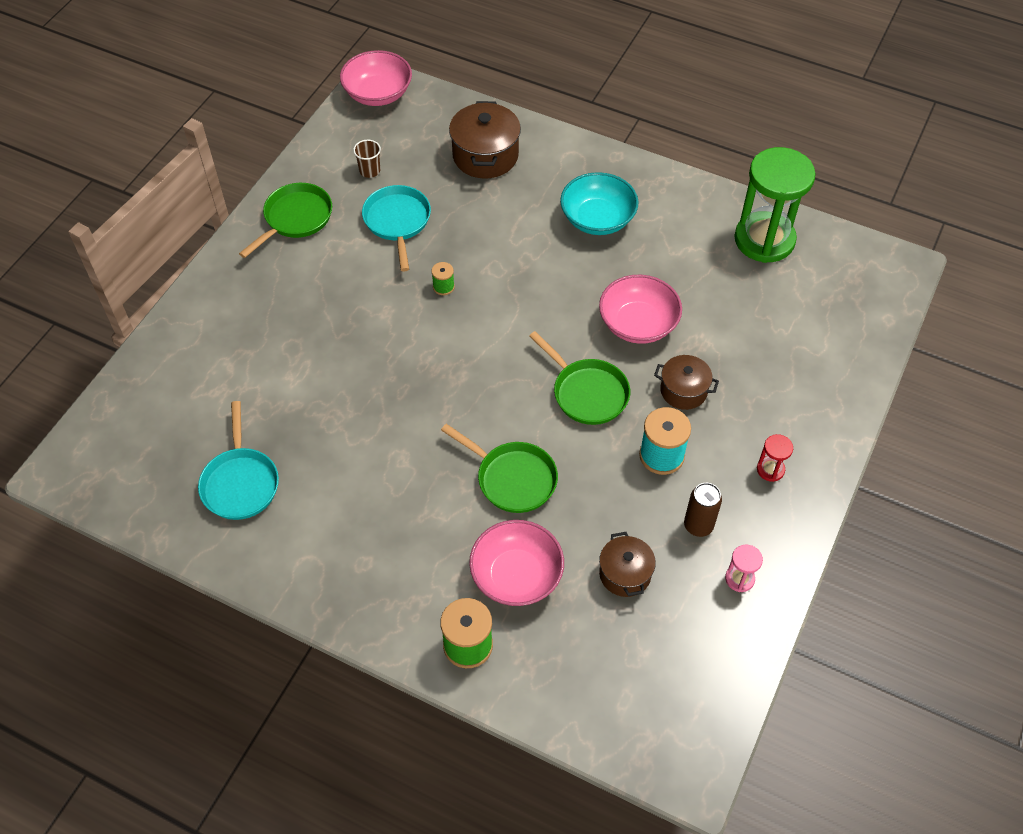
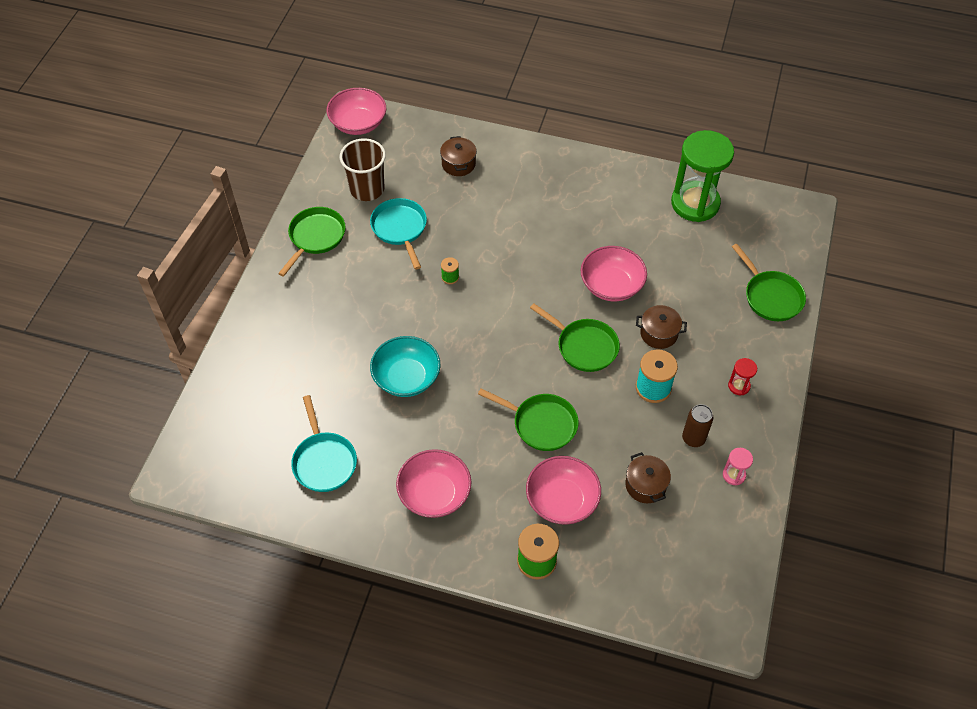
camera: 10 degrees left, 0 degrees up
brown cup [353,140,381,178] -> brown cup [340,138,386,201], size x1.99
brown pot [449,101,521,179] -> brown pot [440,136,477,176], size x0.63
turquoise bowl [560,172,638,235] -> turquoise bowl moved to [370,336,440,397]
none -> pink bowl [396,449,471,518]
none -> green pan [732,244,806,321]

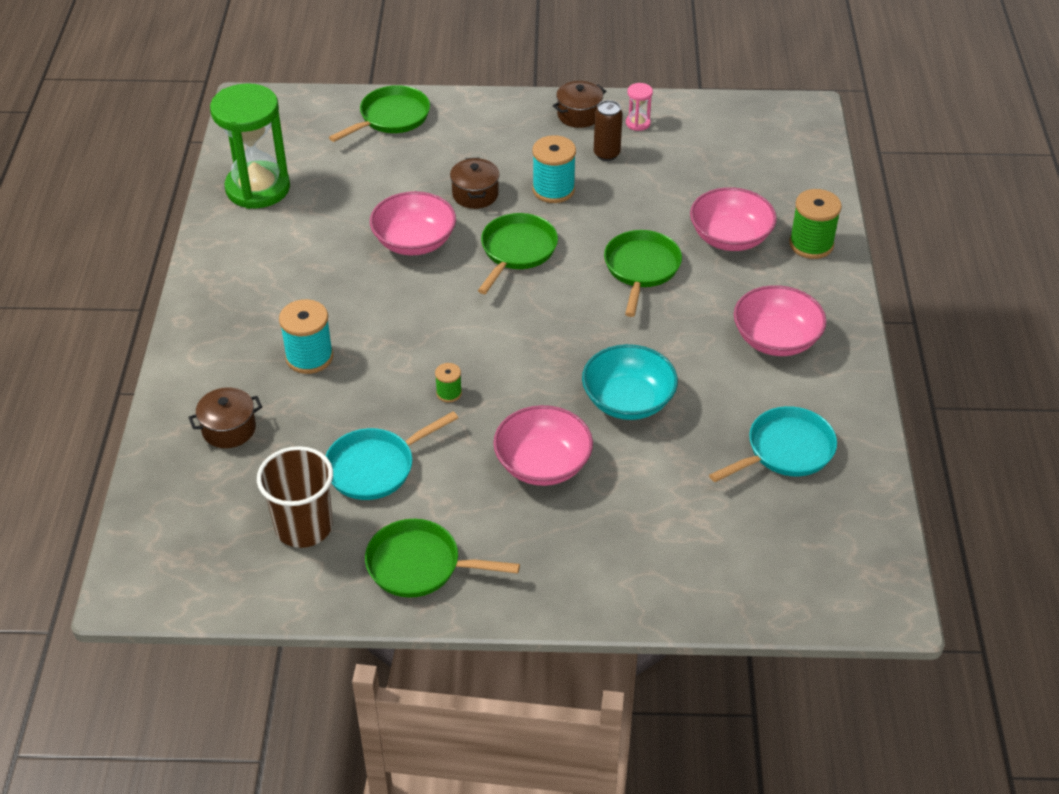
camera: 105 degrees left, 10 degrees down
pink bowl [327,88,386,135] -> pink bowl moved to [493,405,593,486]
brown pot [625,452,671,503] -> brown pot moved to [553,81,606,128]
red hourglass [728,358,757,395] -> none
none -> turquoise spool [279,299,333,374]

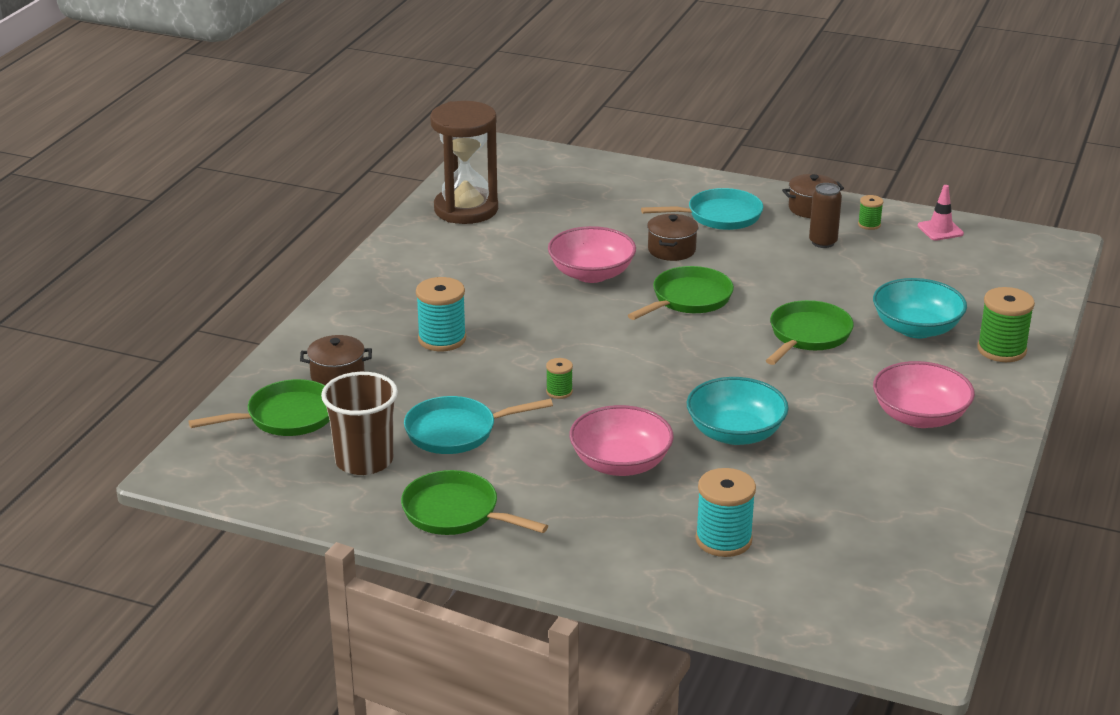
camera: 20 degrees right, 15 degrees down
green hourglass [210,83,290,209] -> brown hourglass [430,101,498,224]
green pan [329,85,430,142] -> green pan moved to [188,379,330,436]
turquoise spool [532,135,576,203] -> turquoise spool moved to [695,468,756,557]
pink hourglass [626,83,653,131] -> green spool [858,195,883,230]
pink bowl [690,187,777,251] -> turquoise bowl [873,278,967,338]
turquoise pan [709,406,837,482] -> turquoise pan moved to [641,188,763,230]
none -> pink traffic cone [918,185,964,241]

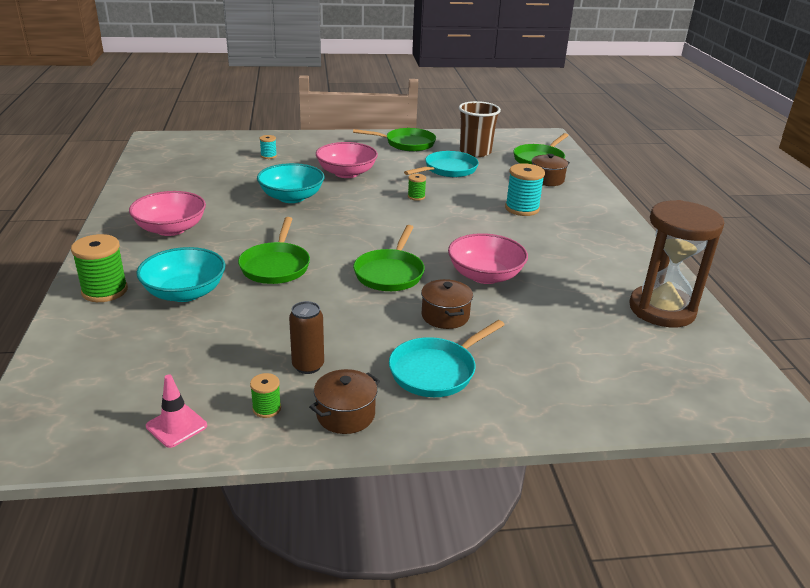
camera: 150 degrees right, 0 degrees up
turquoise spool [695,468,756,557] -> turquoise spool [259,135,277,159], size x0.53

